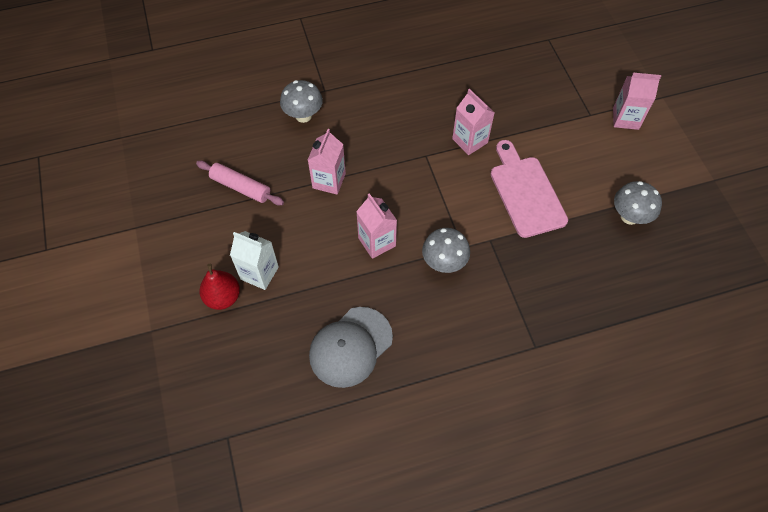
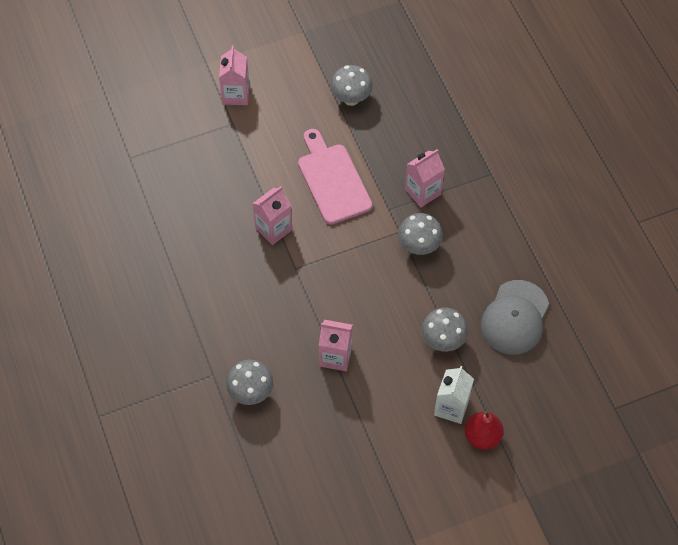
camera: 95 degrees left, 0 degrees up
pink rolling pin [196,161,284,205] -> none
grey cap [309,307,393,388] -> grey cap turned 75 degrees clockwise [481,280,549,355]
pink carton [356,193,397,259] -> pink carton moved to [405,149,445,207]
pink cutting board [491,140,568,238] -> pink cutting board turned 90 degrees clockwise [298,129,372,224]
none -> grey mushroom [421,308,468,352]

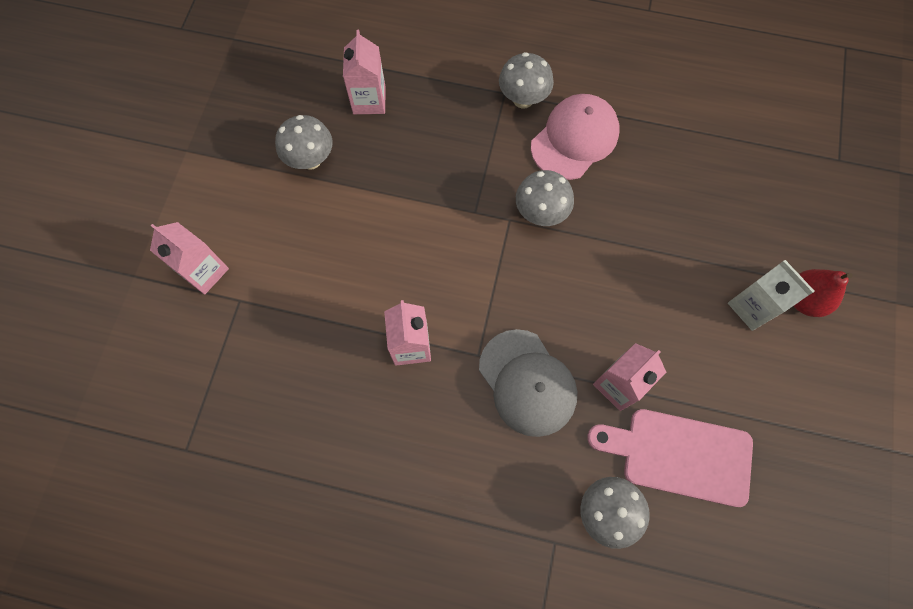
camera: 55 degrees left, 10 degrees up
pink cutting board [298,129,372,224] -> pink cutting board moved to [587,409,753,507]
pink carton [405,149,445,207] -> pink carton moved to [343,30,386,114]
grey mushroom [421,308,468,352] -> grey mushroom moved to [499,52,554,109]
grey cap [481,280,549,355] -> grey cap moved to [479,329,577,437]
none -> pink cap [531,94,620,180]

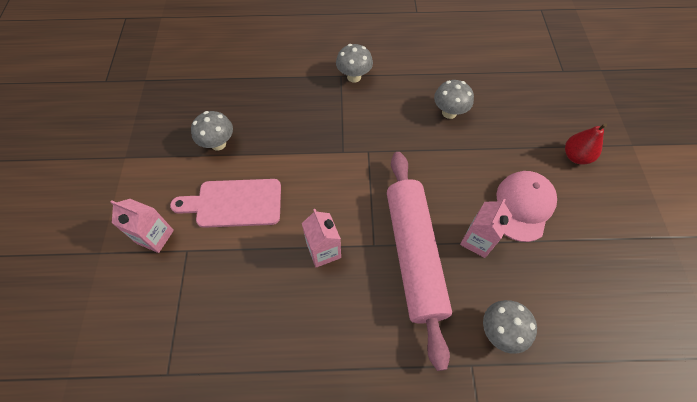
camera: 15 degrees left, 10 degrees down
pink carton [343,30,386,114] -> none
grey cap [479,329,577,437] -> pink rolling pin [387,152,452,371]
grey mushroom [516,170,574,226] -> grey mushroom moved to [434,80,474,119]
pink cap [531,94,620,180] -> pink cap moved to [496,171,557,242]
pink cutting board [587,409,753,507] -> pink cutting board moved to [170,179,281,228]
white carton [728,260,815,331] -> none

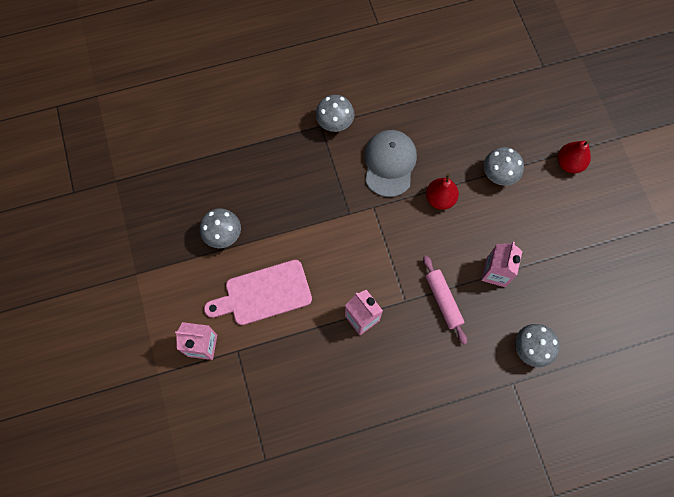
camera: 15 degrees left, 10 degrees up
pink rolling pin [387,152,452,371] -> pink rolling pin [423,255,467,345], size x0.47
grey mushroom [434,80,474,119] -> grey mushroom moved to [483,147,524,186]
pink cap [496,171,557,242] -> none
none -> grey cap [364,130,417,197]
none -> red pear [426,174,459,210]

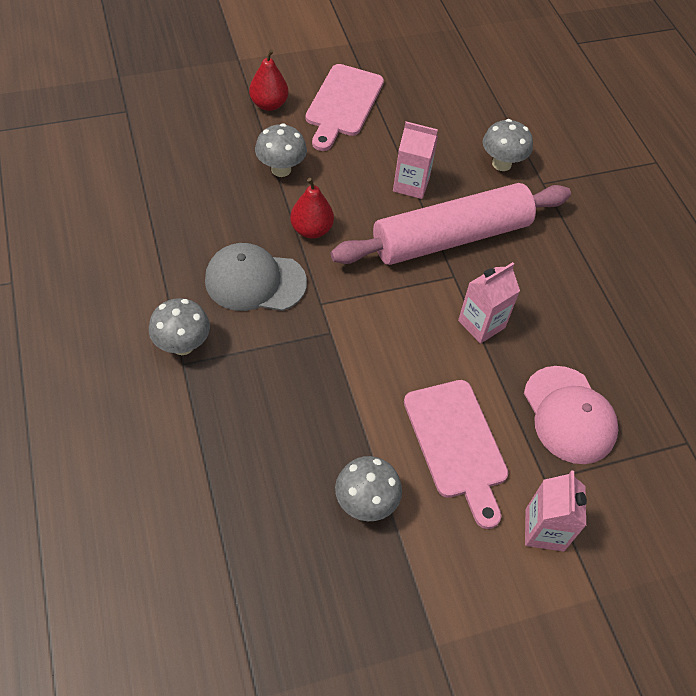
camera: 95 degrees left, 15 degrees down
pink rolling pin [423,255,467,345] -> pink rolling pin [331,183,571,265], size x2.11
none -> pink cutting board [305,64,384,151]
none -> pink cap [524,366,619,464]

